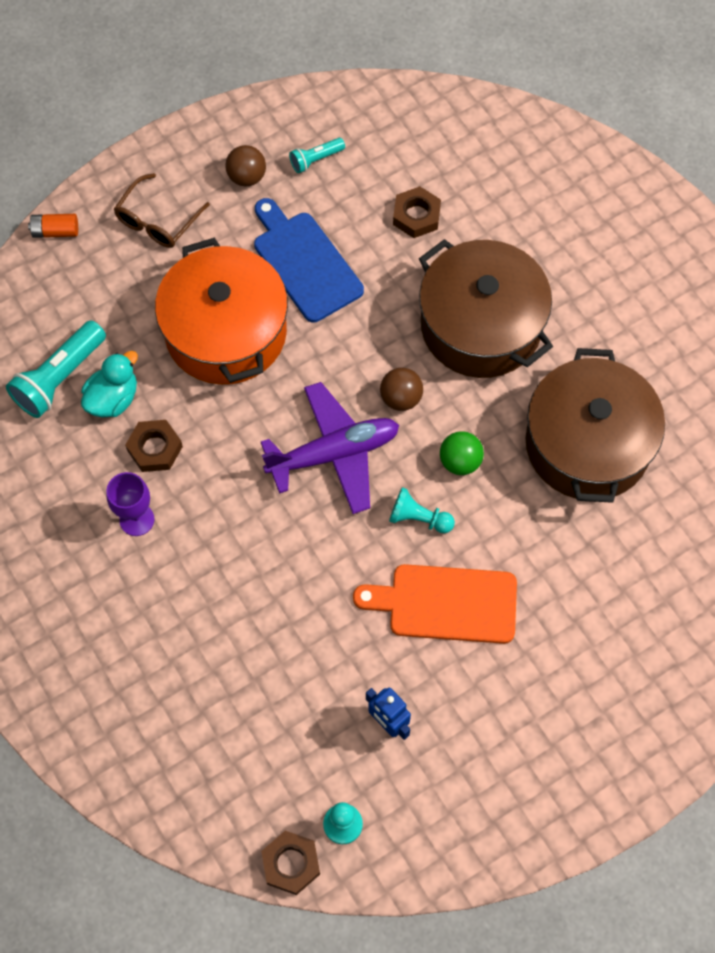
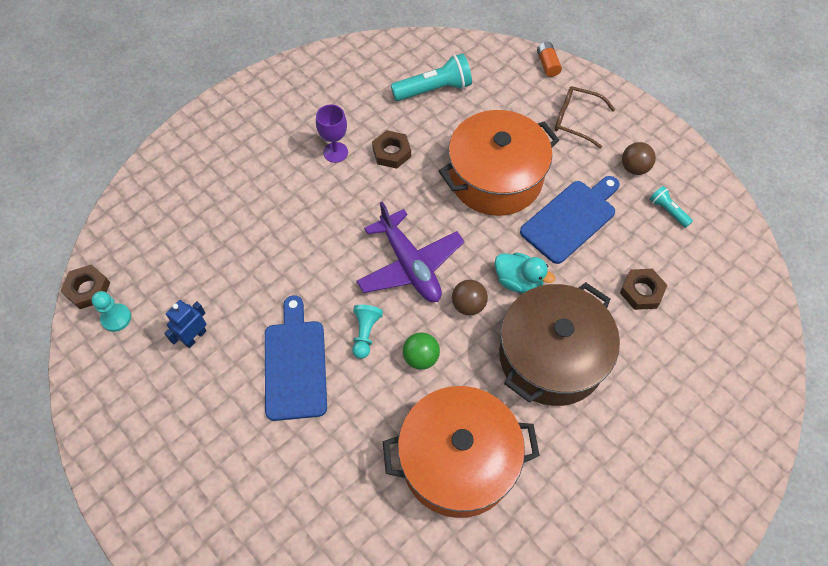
camera: 80 degrees right, 5 degrees down
turquoise flashlight [6,320,106,418] -> turquoise flashlight turned 135 degrees clockwise [391,53,472,101]
turquoise duck [81,351,138,418] -> turquoise duck moved to [495,252,555,293]
orange cutting board [353,564,517,644] -> blue cutting board [265,295,327,421]
brown pot [525,348,665,503] -> orange pot [383,386,540,518]

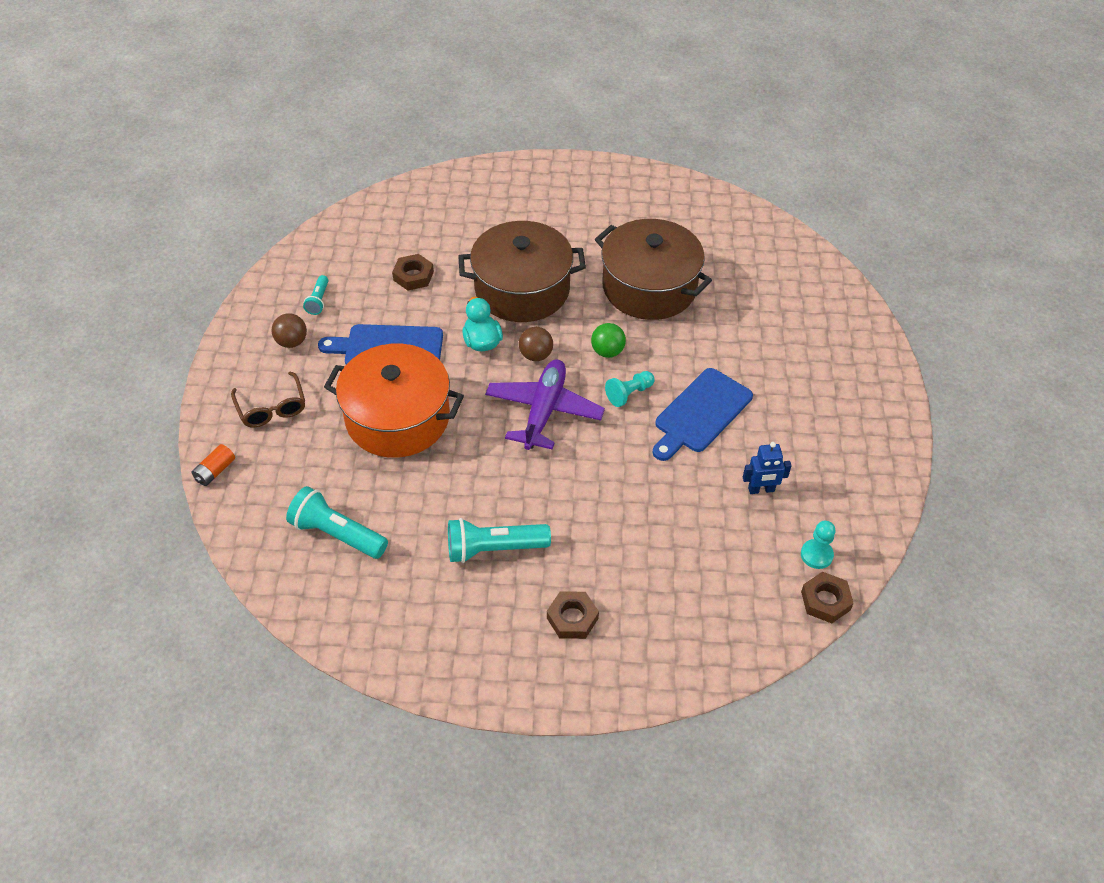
camera: 135 degrees left, 10 degrees down
purple goblet [316,104,348,163] -> turquoise flashlight [448,518,551,563]
brown nut [372,130,411,169] -> brown nut moved to [547,591,599,639]
orange pot [383,386,540,518] -> brown pot [595,219,712,320]

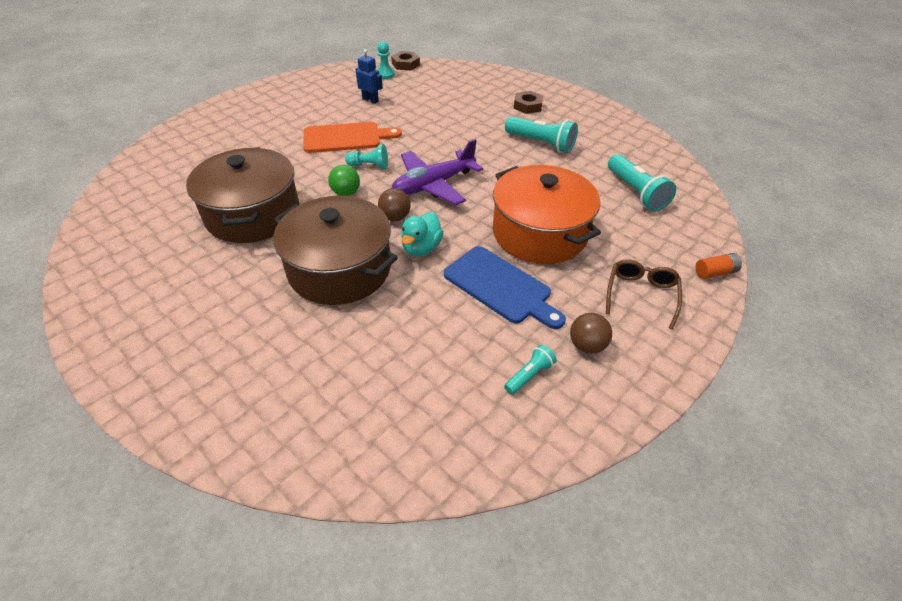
camera: 140 degrees left, 5 degrees down
brown nut [392,254,434,291] -> none
blue cutting board [653,368,753,461] -> orange cutting board [303,122,402,153]

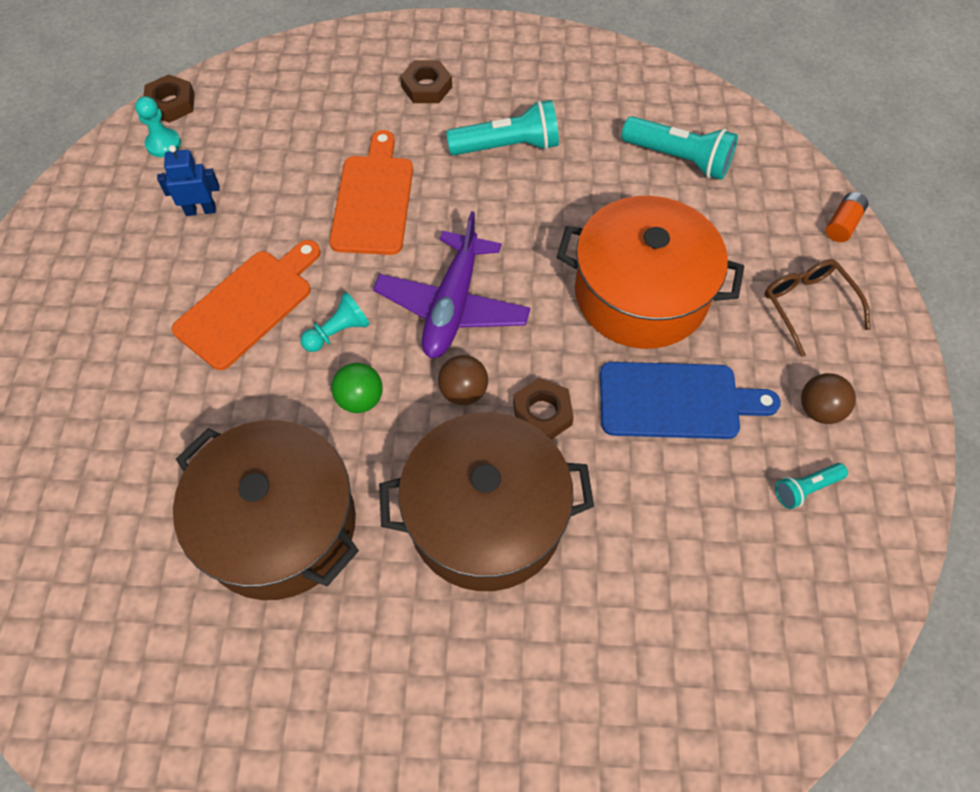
camera: 40 degrees left, 15 degrees up
turquoise duck [402,212,444,256] -> brown nut [513,378,574,440]
turquoise flashlight [504,345,557,395] -> turquoise flashlight turned 120 degrees counterclockwise [775,463,848,509]
none -> orange cutting board [329,130,413,255]

